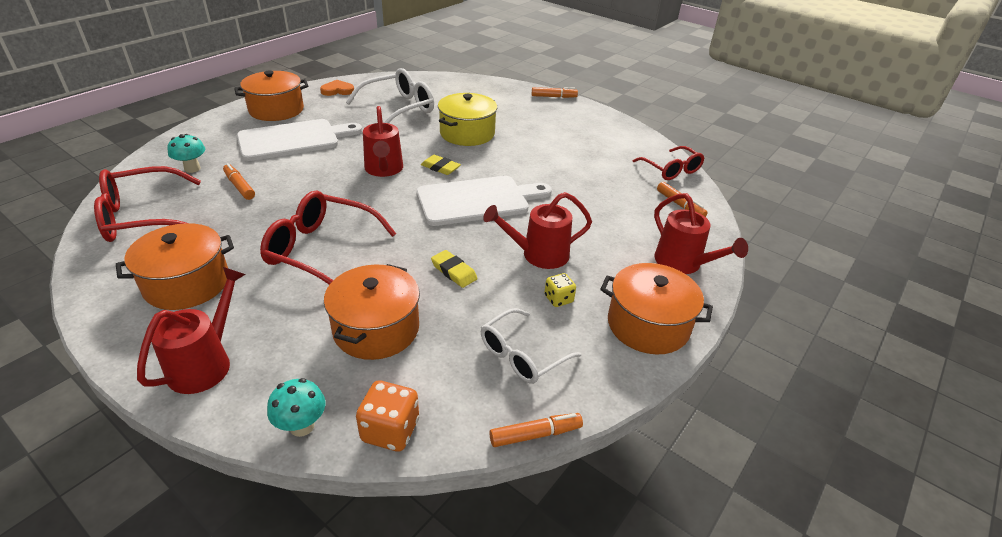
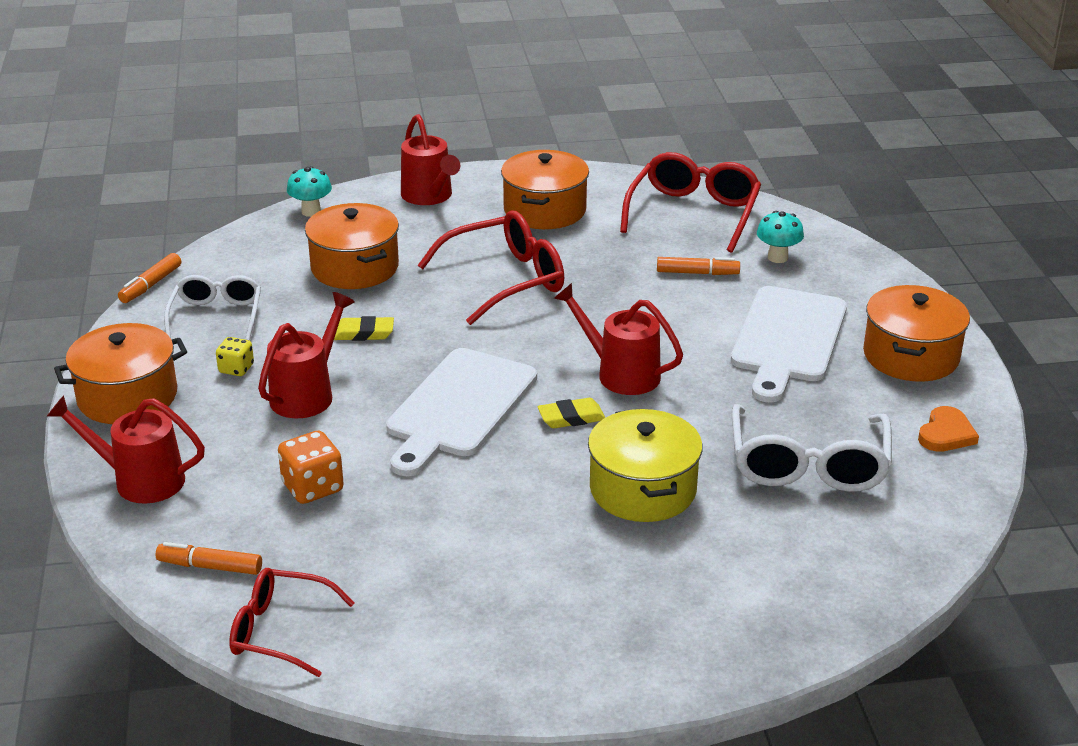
camera: 135 degrees right, 5 degrees down
orange dice [356,380,419,451] -> orange dice moved to [278,431,344,504]
orange marker [532,87,578,98] -> none

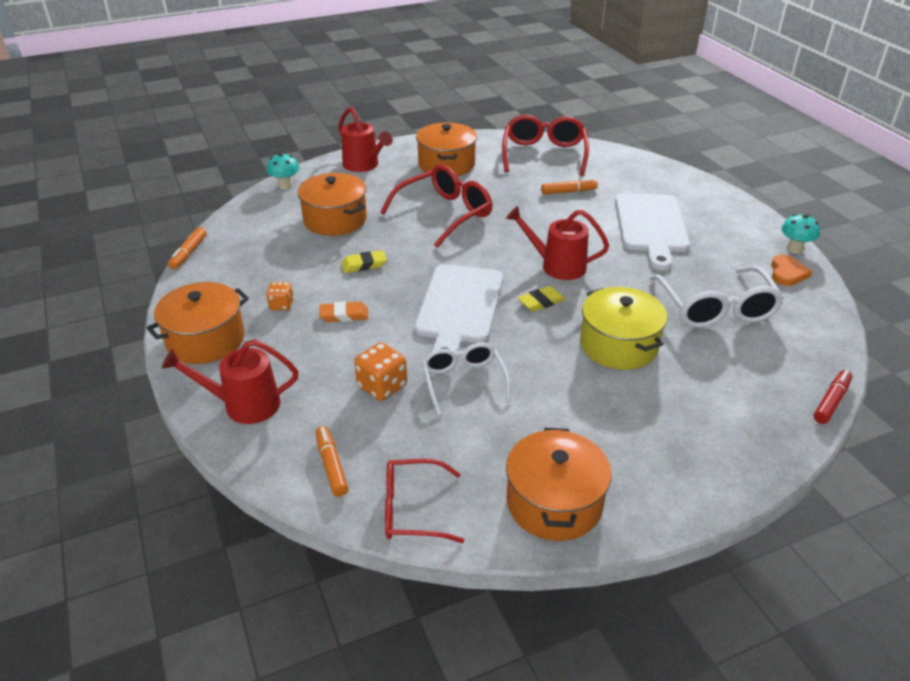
camera: 15 degrees left, 5 degrees up
orange marker [156,542,262,575] -> orange marker turned 75 degrees clockwise [316,426,349,497]
white glasses [164,275,261,341] -> white glasses moved to [422,343,511,415]
yellow dice [216,337,254,376] -> orange dice [266,282,294,310]
red watering can [258,292,355,418] -> orange eraser [319,302,368,322]
turquoise mushroom [757,211,804,263] -> turquoise mushroom moved to [781,214,820,254]
orange pot [863,285,970,382] -> orange pot moved to [506,428,612,541]
none -> red marker [814,370,852,424]

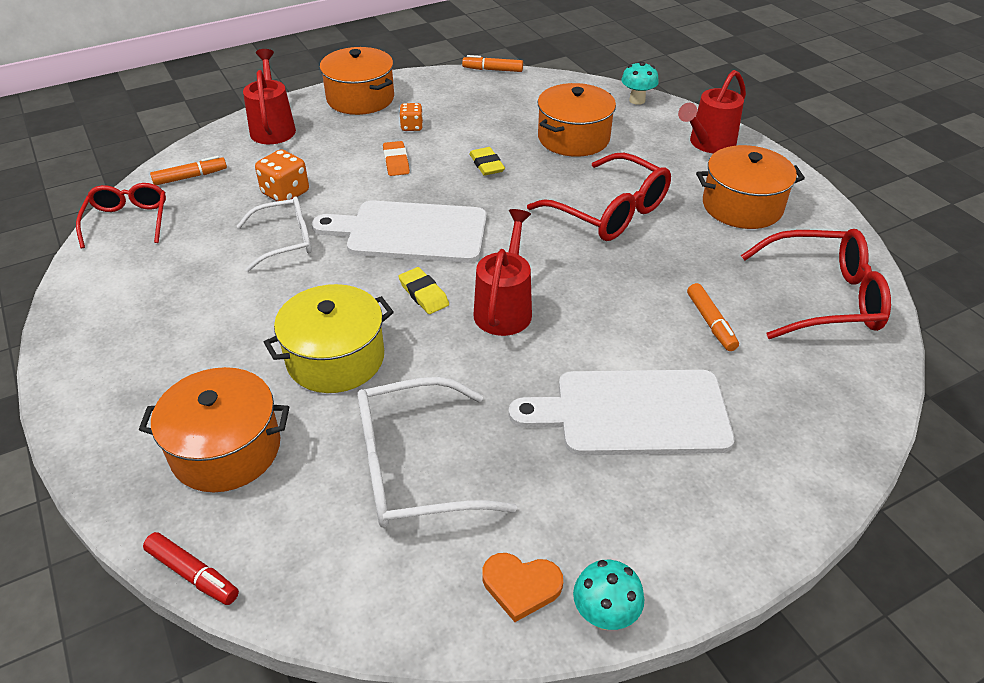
camera: 85 degrees right, 5 degrees up
orange pot [506,428,612,541] -> orange pot moved to [139,367,289,492]

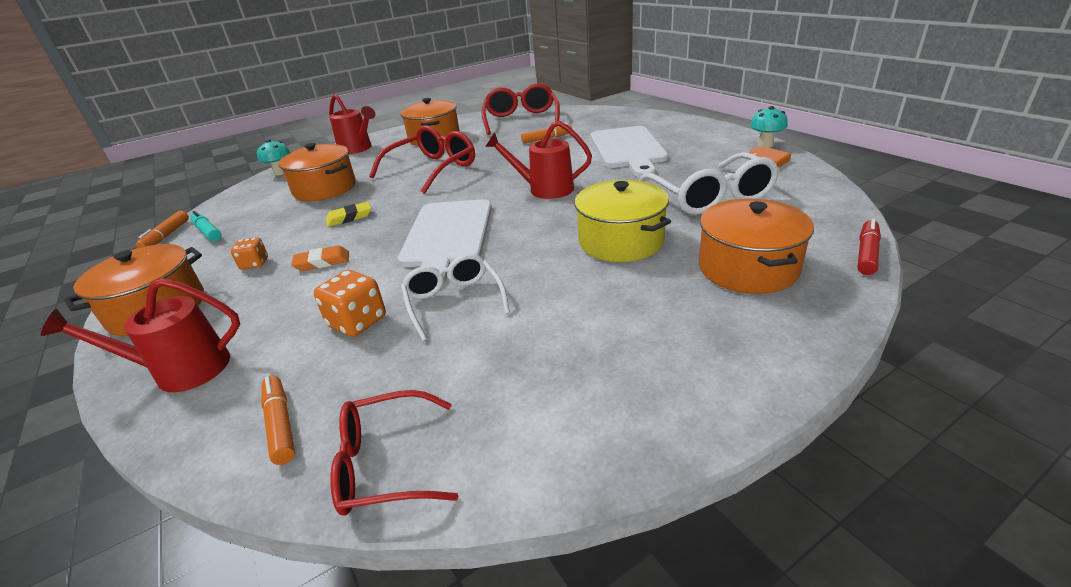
camera: 90 degrees left, 10 degrees down
yellow eraser [399,267,449,314] -> none
none -> turquoise marker [190,211,222,241]

